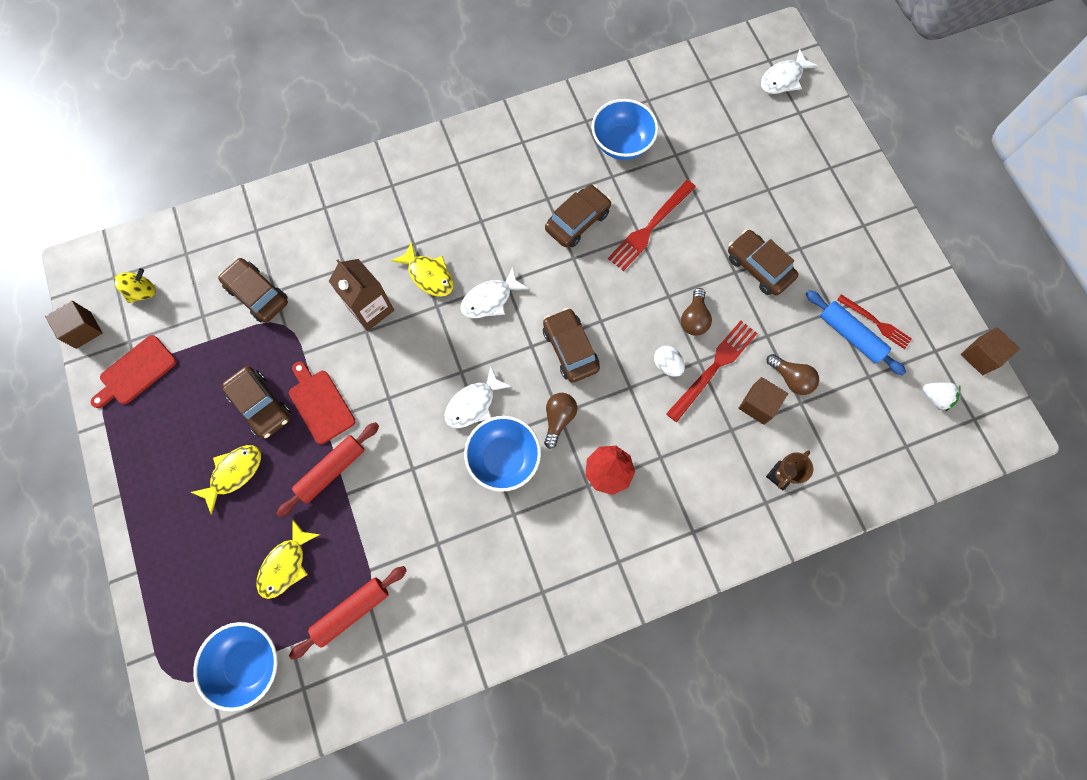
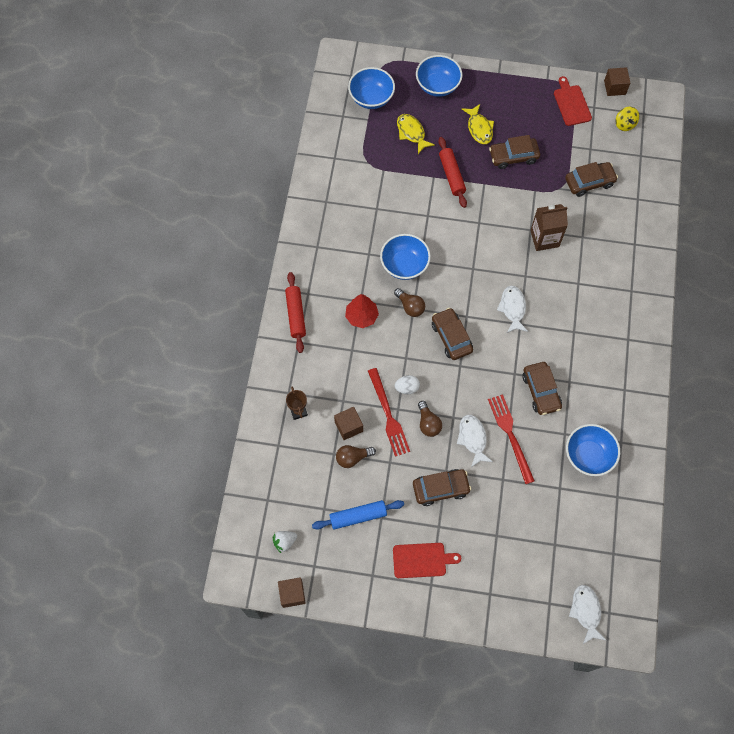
camera: 120 degrees right, 5 degrees down
red cutting board [289,362,355,444] -> red cutting board moved to [393,543,461,578]
red rolling pin [289,566,407,660] -> red rolling pin moved to [285,272,306,353]
yellow fish [391,241,454,297] -> none
white fish [445,367,512,428] -> white fish moved to [457,415,493,467]
brown car [543,308,600,383] -> brown car turned 120 degrees counterclockwise [432,308,473,360]
brown light bulb [681,288,712,336] -> brown light bulb turned 150 degrees counterclockwise [418,401,442,437]
red fork [837,294,912,349] -> none
none -> blue bowl [416,55,462,97]

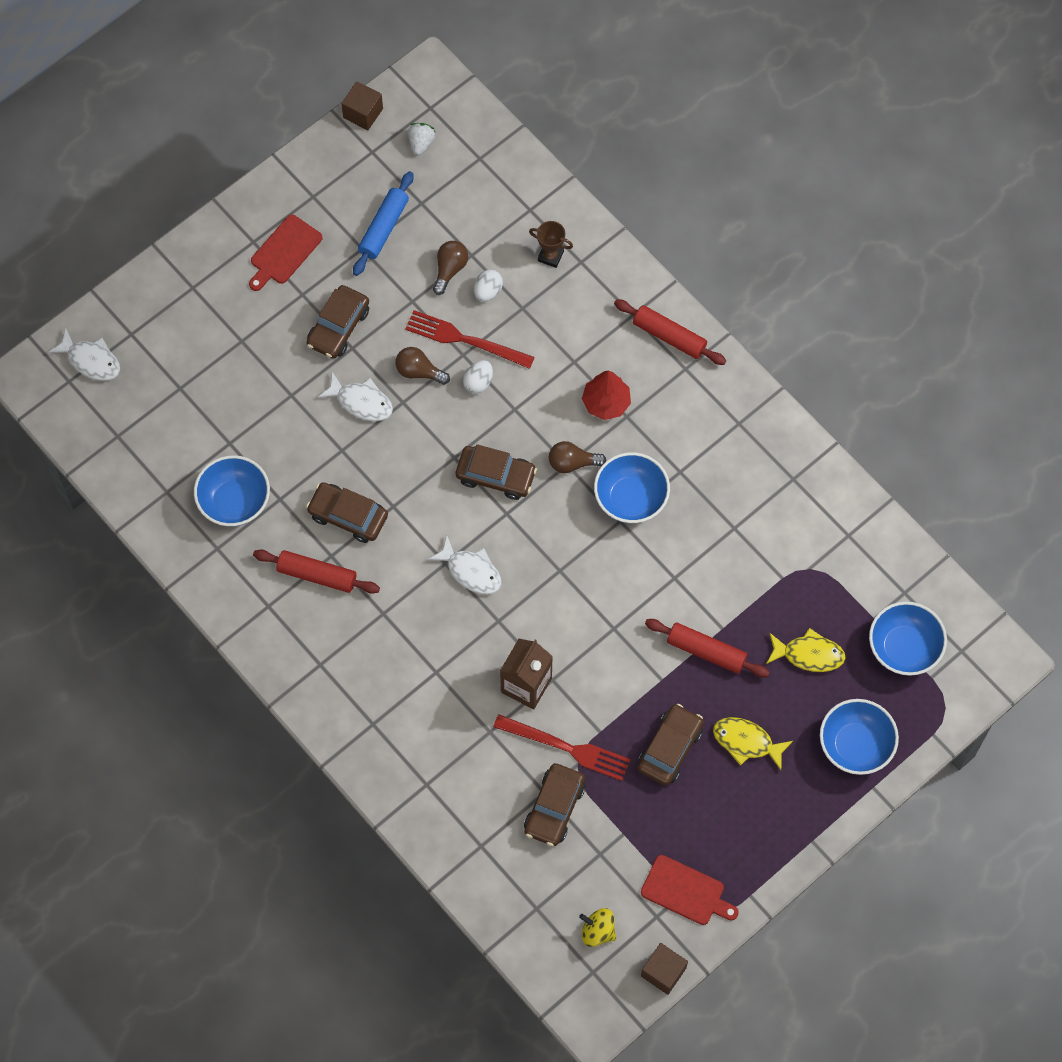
camera: 130 degrees right, 0 degrees up
brown cube [334,407,363,440] -> white egg [474,269,503,302]
red fork [488,394,535,484] -> red fork moved to [493,714,631,781]
none -> red rolling pin [253,550,380,594]

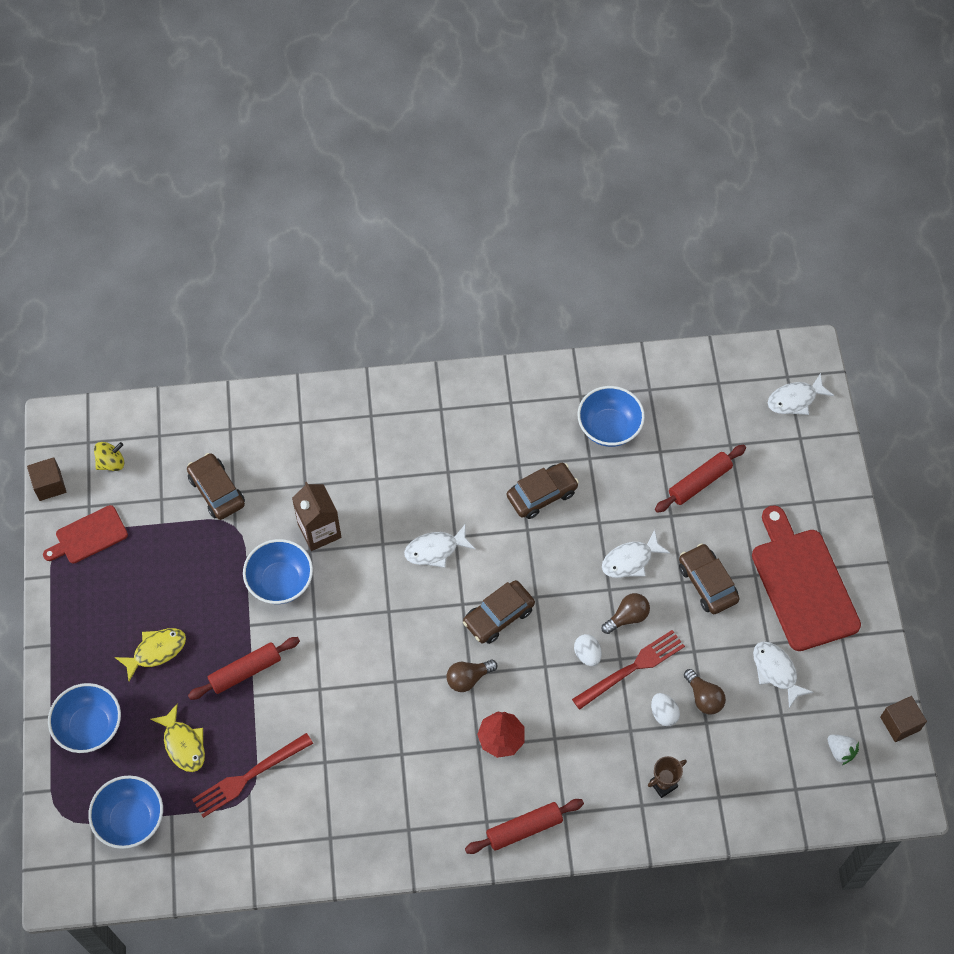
camera: 125 degrees right, 5 degrees down
red cutting board [249,215,323,291] -> red cutting board [752,505,861,651], size x1.81
red rolling pin [253,550,380,594] -> red rolling pin moved to [655,445,746,513]
blue rolling pin [353,171,413,276] -> white fish [753,641,814,708]
red fork [493,714,631,781] -> red fork moved to [192,733,313,818]
brown light bulb [549,441,606,473] -> brown light bulb turned 150 degrees counterclockwise [446,660,498,692]
blue bowl [594,452,670,523] -> blue bowl moved to [243,539,313,604]
brown car [638,704,704,786] -> none
yellow fish [766,628,845,672] -> yellow fish turned 75 degrees counterclockwise [150,704,205,772]

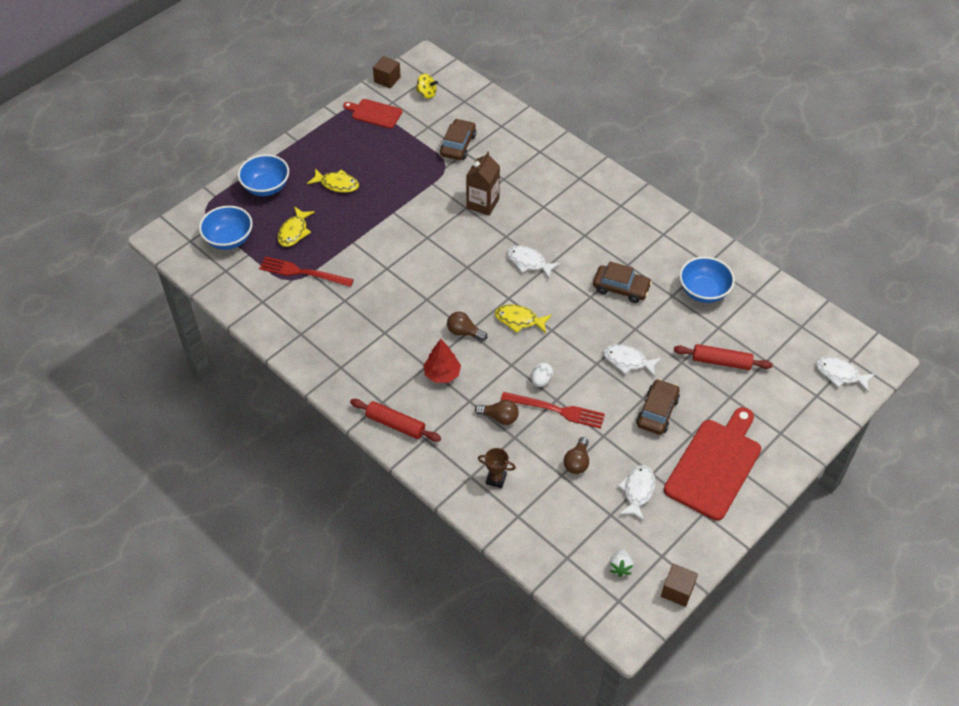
camera: 50 degrees right, 10 degrees down
red rolling pin [188,637,300,700] -> none
blue bowl [243,539,313,604] -> none
brown car [463,580,535,644] -> yellow fish [495,305,552,333]
brown light bulb [602,593,650,634] -> brown light bulb moved to [475,400,519,425]
white egg [651,693,680,726] -> none

